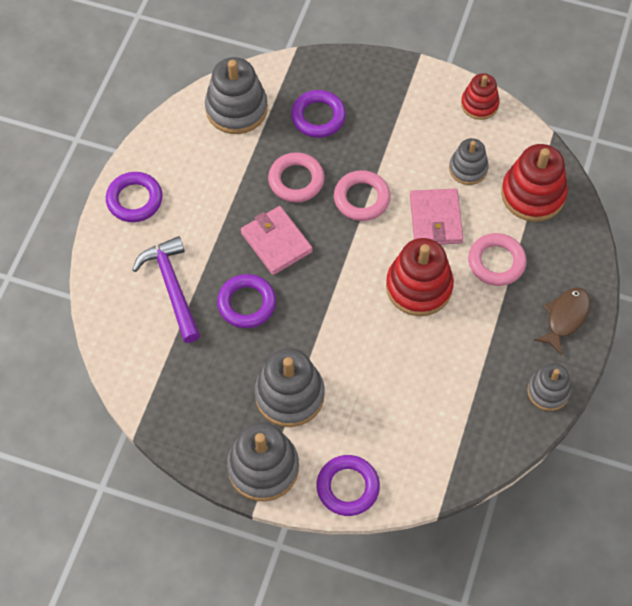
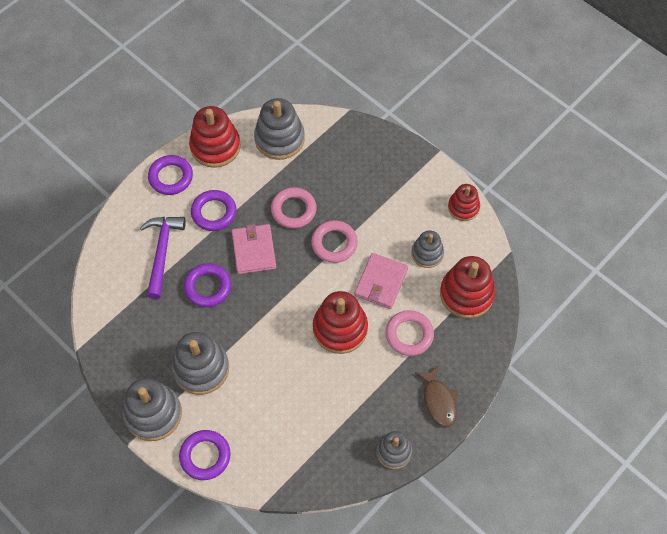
camera: 25 degrees right, 0 degrees up
purple ring [291,90,346,138] -> purple ring moved to [191,190,237,231]
brown fish [534,288,591,356] -> brown fish turned 105 degrees clockwise [415,365,458,427]
none -> red stacking toy [189,106,241,168]

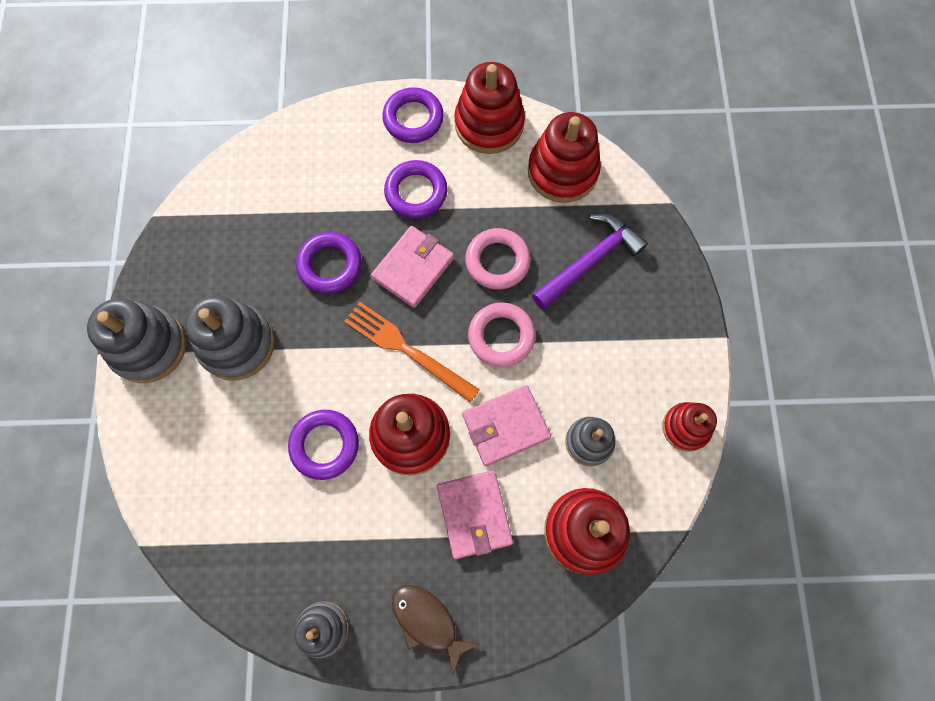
camera: 45 degrees right, 10 degrees up
purple hammer [140,217,186,299] -> purple hammer moved to [532,213,648,309]
purple ring [179,430,231,480] -> purple ring moved to [288,410,359,480]
grey stacking toy [254,98,305,160] -> red stacking toy [528,112,601,203]
pink ring [385,310,434,356] -> pink wallet [437,470,513,559]
brown fish [415,365,458,427] -> brown fish turned 105 degrees clockwise [392,585,480,675]
none -> orange fork [344,302,480,403]

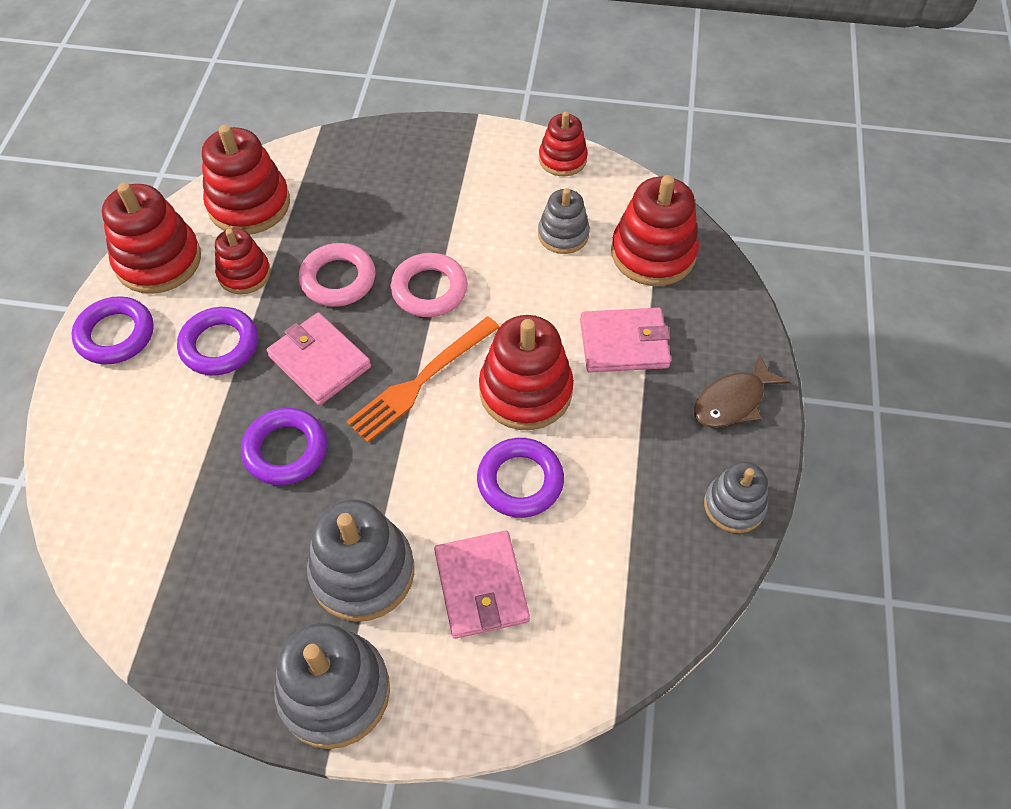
camera: 80 degrees left, 15 degrees down
pink wallet [462,385,551,466] -> pink wallet moved to [434,531,530,639]
purple hammer [532,213,648,309] -> none
none -> red stacking toy [215,228,271,294]

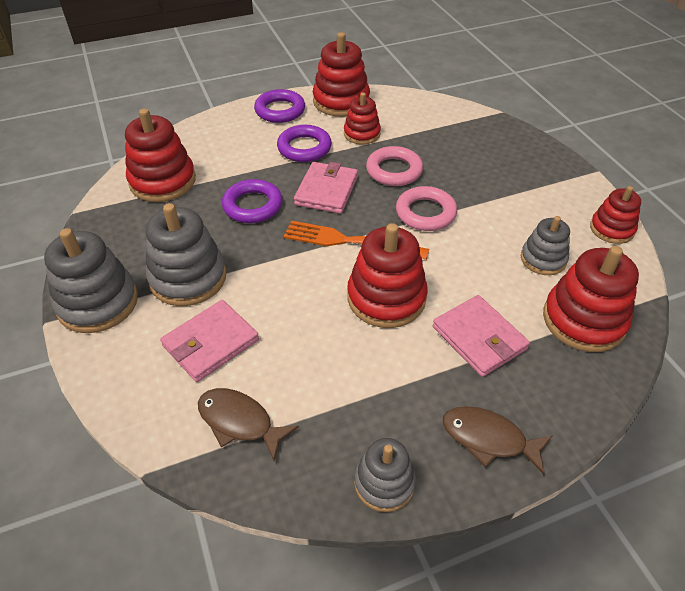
camera: 60 degrees right, 10 degrees down
red stacking toy [202,124,290,234] -> red stacking toy moved to [125,108,196,202]
purple ring [477,438,564,518] -> none
none -> brown fish [198,388,299,461]

